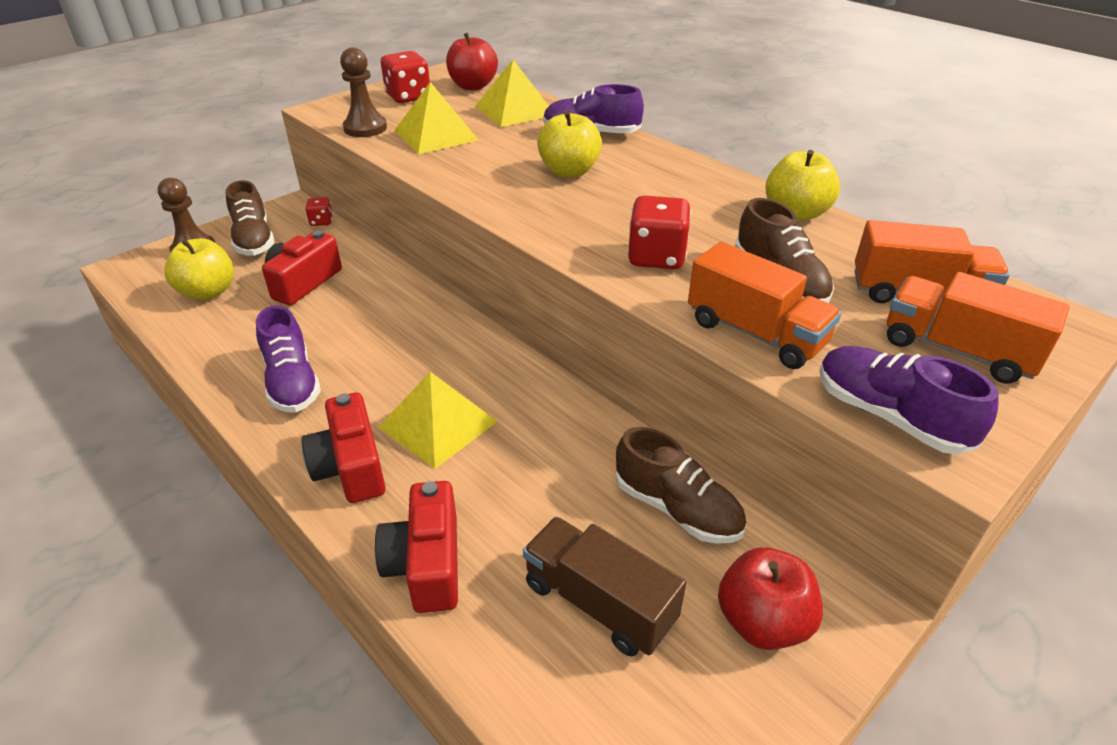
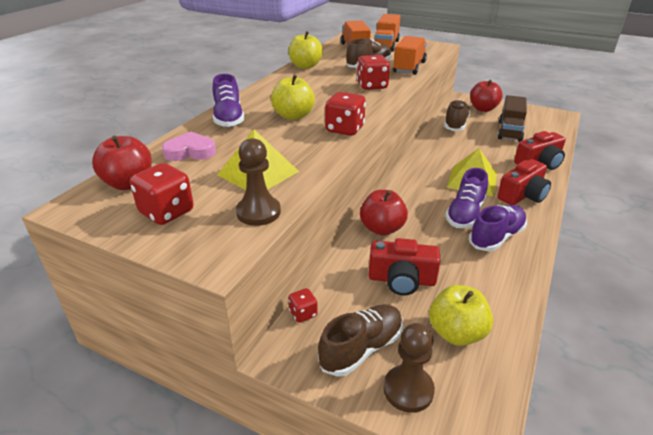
camera: 110 degrees left, 5 degrees down
yellow pyramid [476,60,549,127] -> pink heart [162,132,216,161]
purple shoe [819,346,999,455] -> purple shoe moved to [445,168,488,228]
none -> red dice [325,92,366,136]
none -> red apple [360,190,408,236]

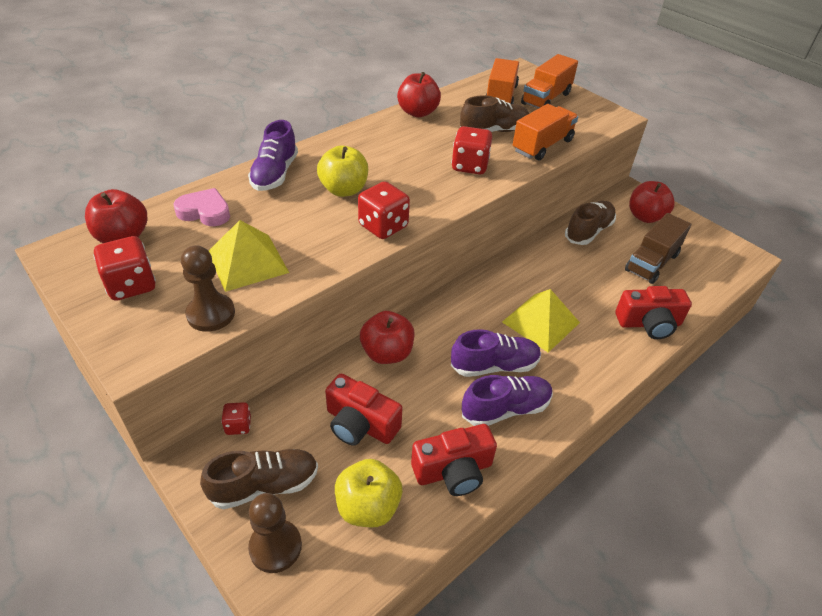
camera: 20 degrees right, 10 degrees up
yellow apple [289,31,323,69] -> red apple [397,72,441,118]
purple shoe [445,168,488,228] -> purple shoe turned 150 degrees counterclockwise [451,329,541,377]
red camera [497,159,551,205] -> red camera moved to [411,424,497,496]

